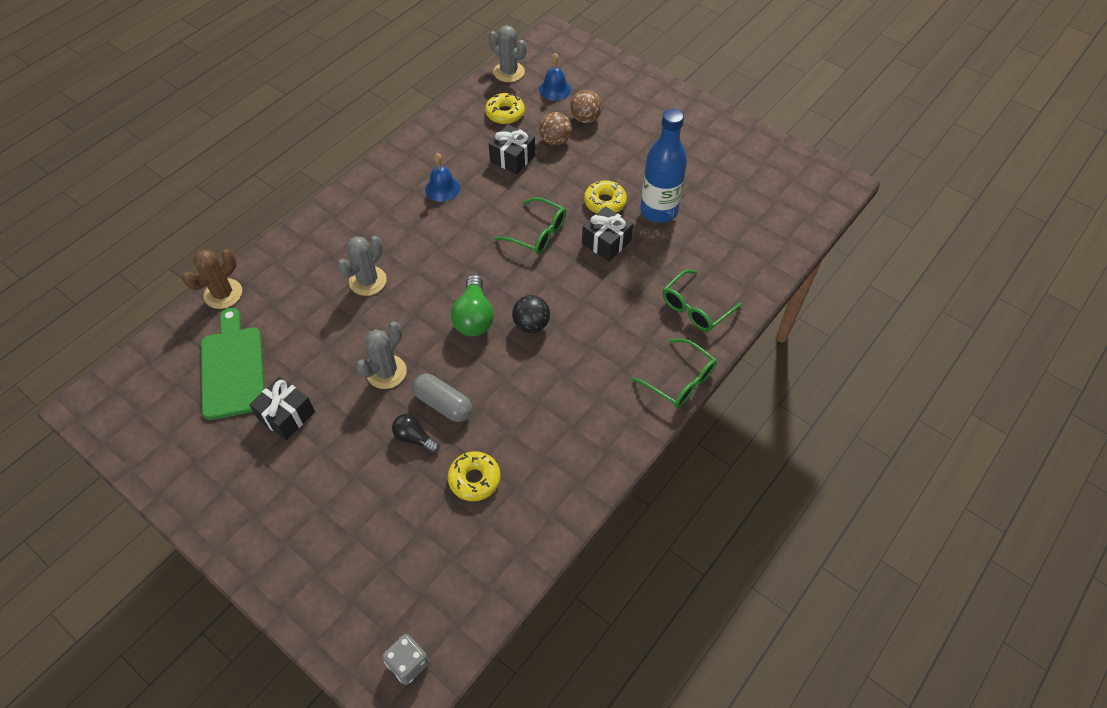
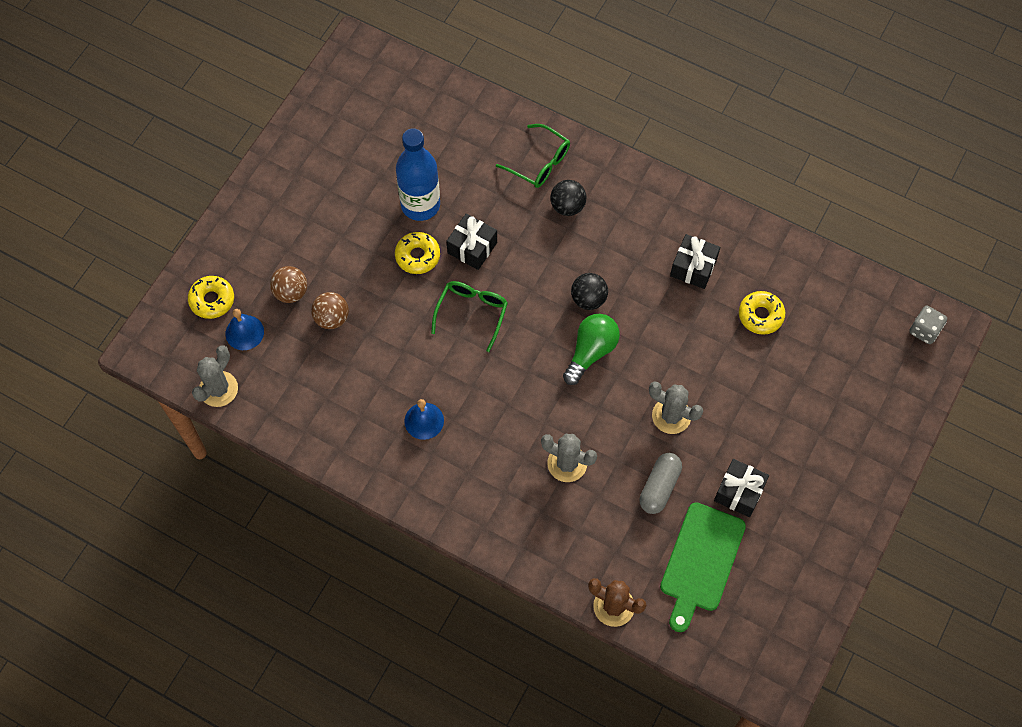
camera: 100 degrees left, 10 degrees up
green cutting board [201,307,264,420] -> green cutting board turned 45 degrees counterclockwise [660,502,746,632]
black light bulb [392,414,440,453] -> none
grey capsule [413,374,472,422] -> grey capsule moved to [640,453,682,514]
green light bulb [451,275,494,337] -> green light bulb turned 45 degrees counterclockwise [563,314,620,385]
yellow donut [485,93,525,124] -> yellow donut moved to [188,276,234,319]
black gift [489,124,535,174] -> black gift moved to [670,234,720,289]
green glasses [632,338,717,408] -> none
none -> black ball [550,180,586,216]

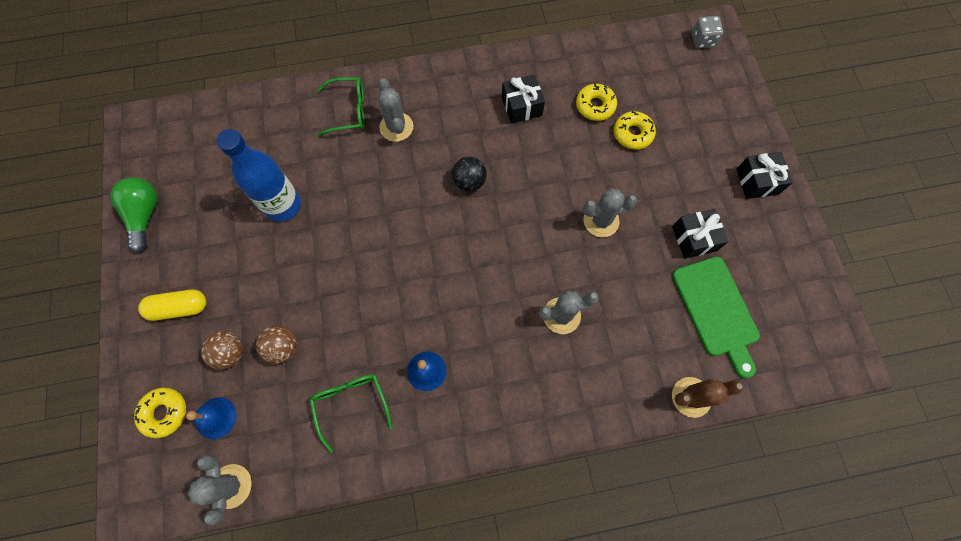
camera: 40 degrees left, 5 degrees up
yellow donut [395,232,440,274] -> yellow donut moved to [614,111,656,150]
green glasses [431,281,508,352] -> green glasses moved to [310,374,393,453]
black gift [447,213,497,270] -> black gift moved to [736,152,793,199]
black ball [550,180,586,216] -> grey cactus [378,78,413,142]
green light bulb [563,314,620,385] -> green light bulb moved to [111,177,158,253]
grey capsule [640,453,682,514] -> none
none -> yellow capsule [138,289,206,321]

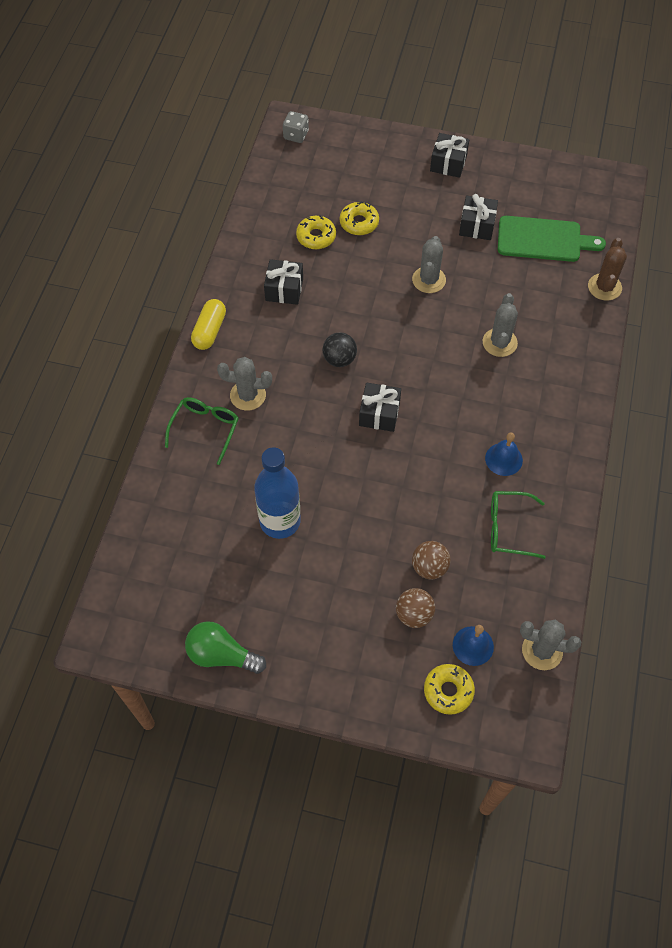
camera: 65 degrees left, 10 degrees down
yellow capsule [138,289,206,321] -> yellow capsule moved to [191,299,226,350]
none -> black gift [359,383,401,432]

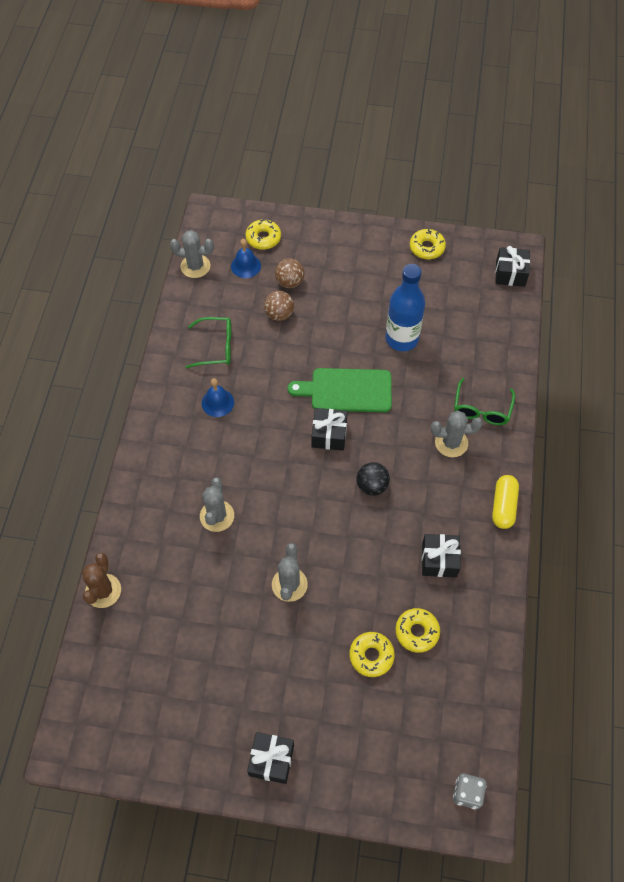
camera: 175 degrees right, 0 degrees up
green light bulb [185,621,266,674] -> yellow donut [410,228,446,259]
black gift [459,194,498,240] -> black gift moved to [495,246,530,287]
green cutting board [498,216,606,262] -> green cutting board moved to [287,368,392,412]

